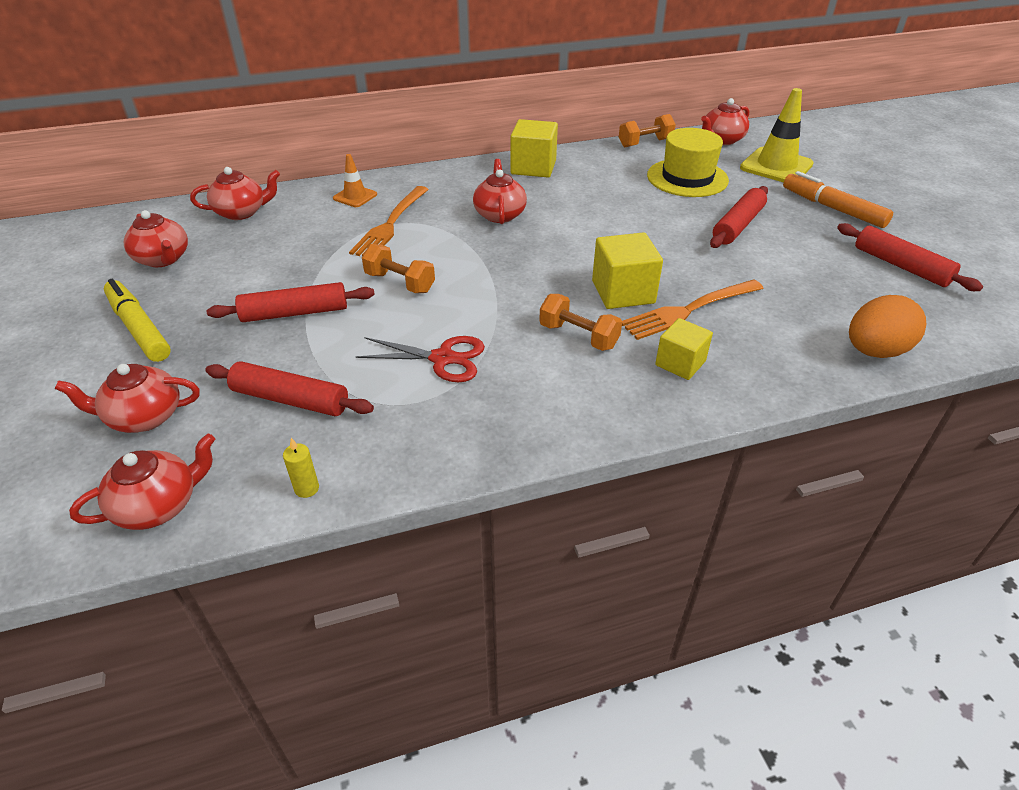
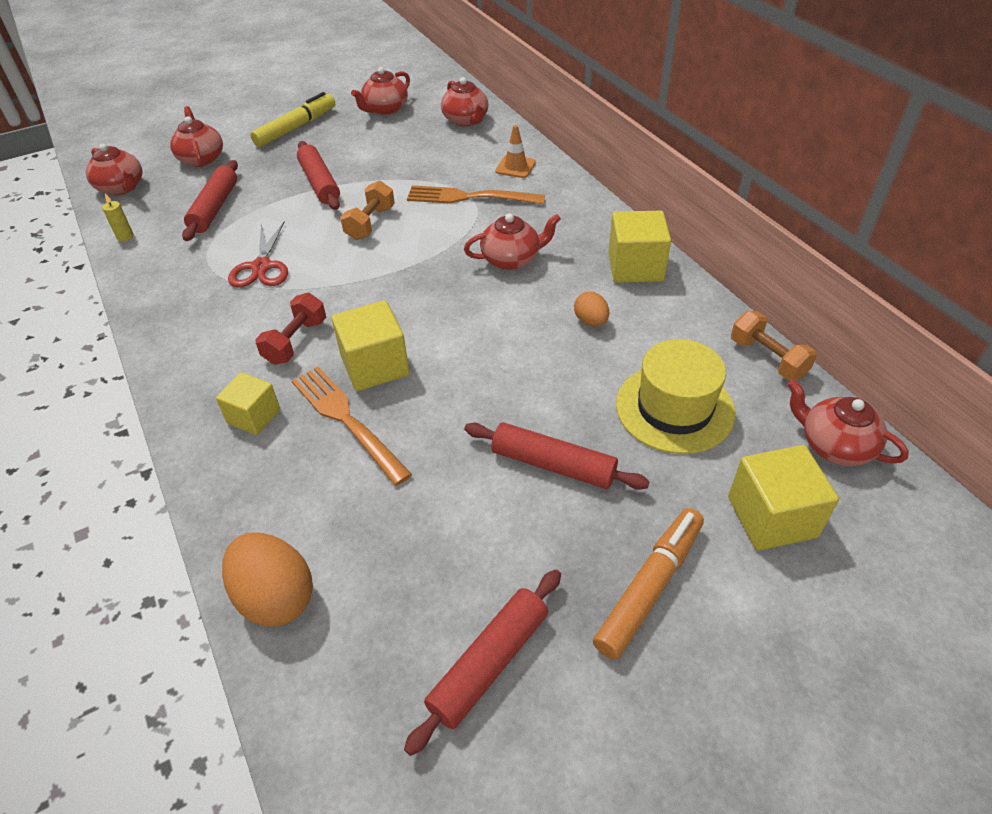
camera: 80 degrees right, 5 degrees up
orange dumbbell [539,294,622,351] -> red dumbbell [255,293,326,365]
yellow traffic cone [740,88,814,182] -> yellow cube [728,445,839,551]
none -> orange egg [574,291,609,326]

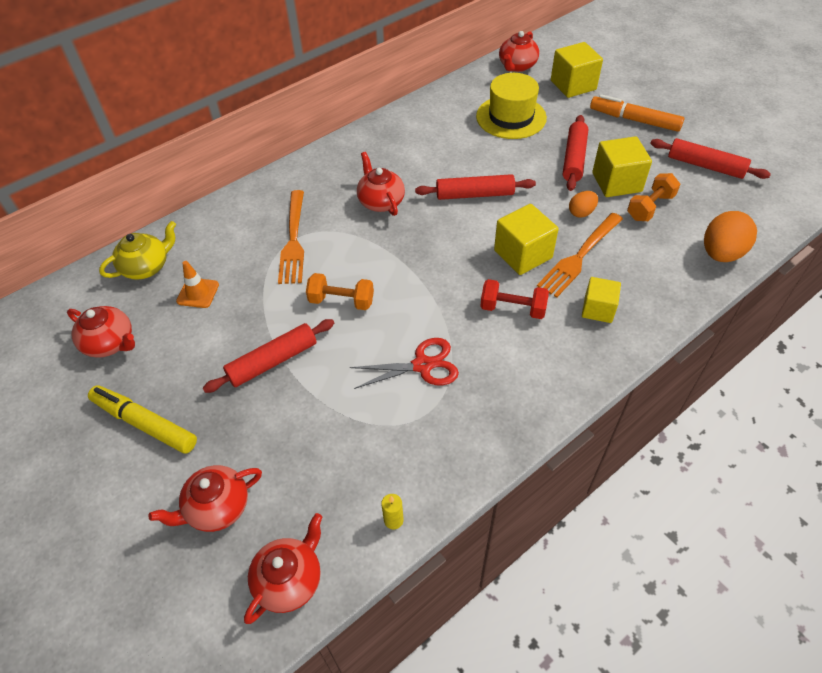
camera: 100 degrees left, 5 degrees up
red rolling pin [182,160,238,241] -> red rolling pin moved to [415,174,536,200]
red teapot [441,77,488,126] -> yellow teapot [99,221,176,280]
orange traffic cone [495,125,536,178] -> orange traffic cone moved to [176,261,219,308]
orange egg [574,291,609,326] -> orange egg moved to [569,191,598,218]
yellow cube [608,210,671,283] -> yellow cube moved to [592,136,652,197]
orange dumbbell [731,311,817,380] -> orange dumbbell moved to [627,173,680,221]

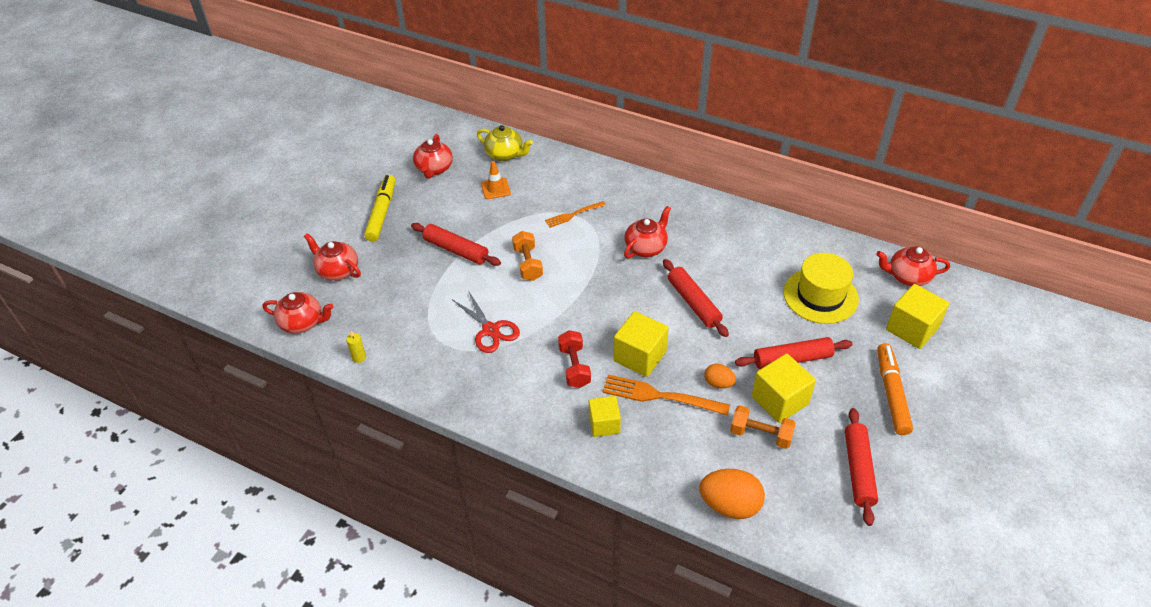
camera: 65 degrees right, 5 degrees down
orange fork [278,190,304,284] -> orange fork [545,201,606,228], size x0.60

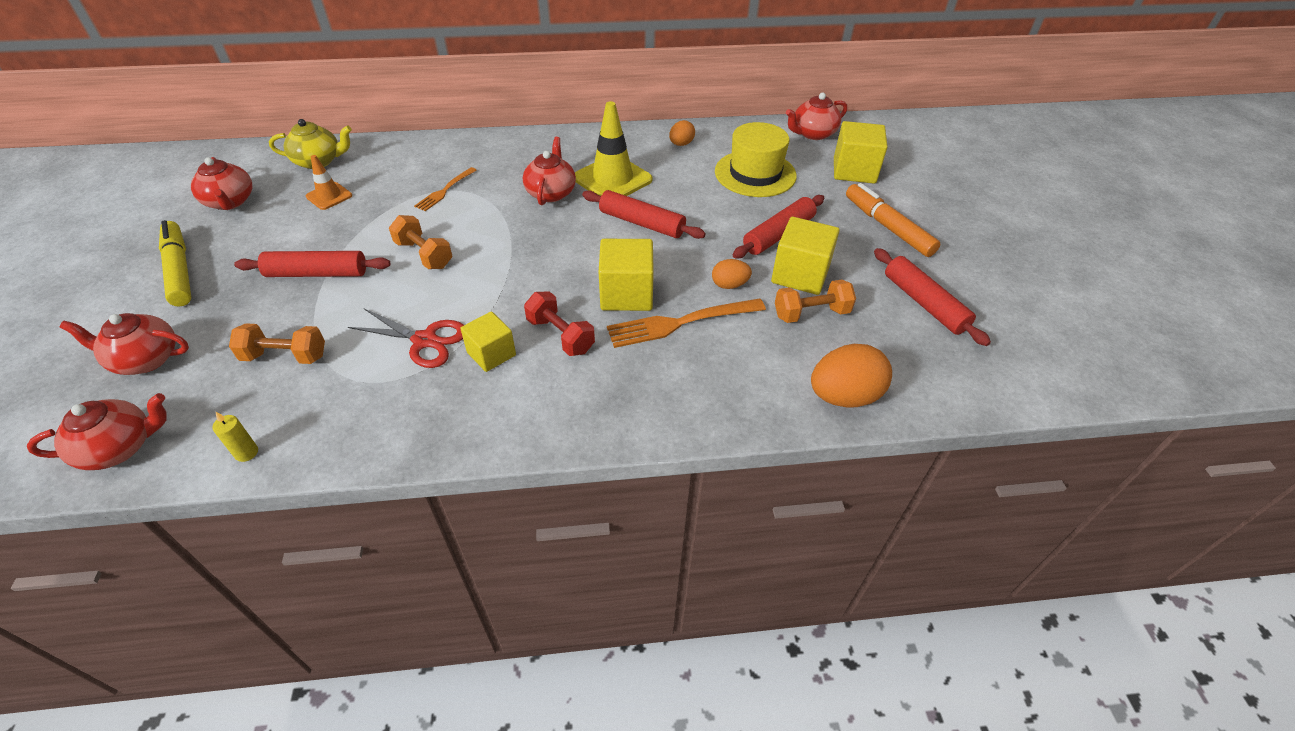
camera: 35 degrees left, 0 degrees up
yellow cube [589,396,621,437] -> yellow cube moved to [460,311,516,372]
none -> orange dumbbell [229,323,325,364]
none -> yellow traffic cone [575,101,653,196]
none -> orange egg [669,120,695,146]

